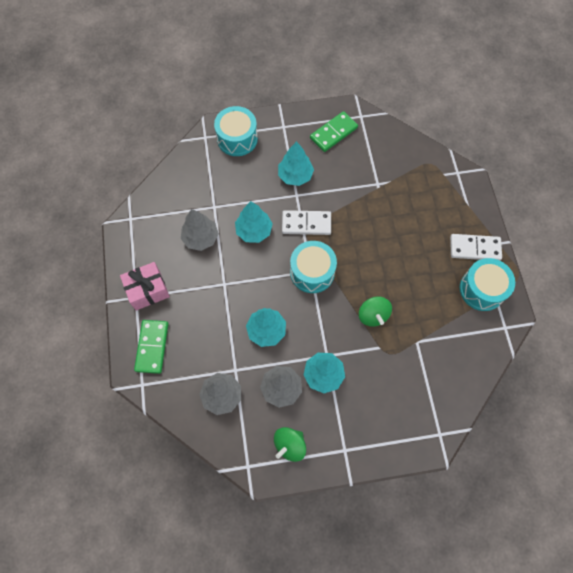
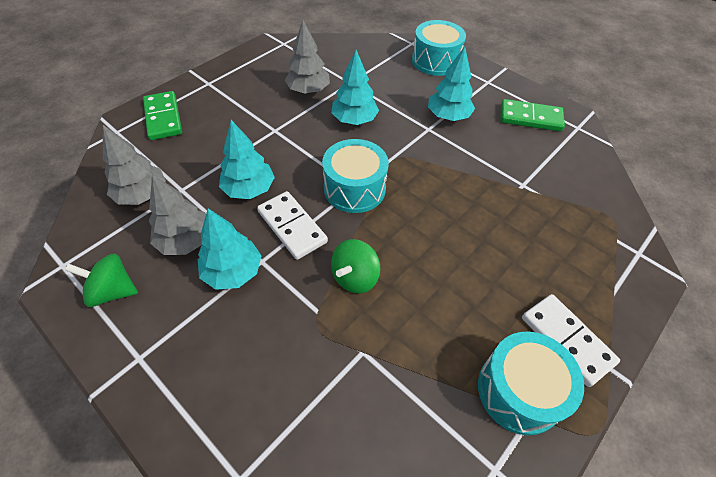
camera: 50 degrees right, 15 degrees down
pink gift [120,262,170,311] -> none
green domino [134,320,169,374] -> green domino turned 75 degrees counterclockwise [143,91,182,140]
white domino [282,210,331,235] -> white domino moved to [257,191,328,260]

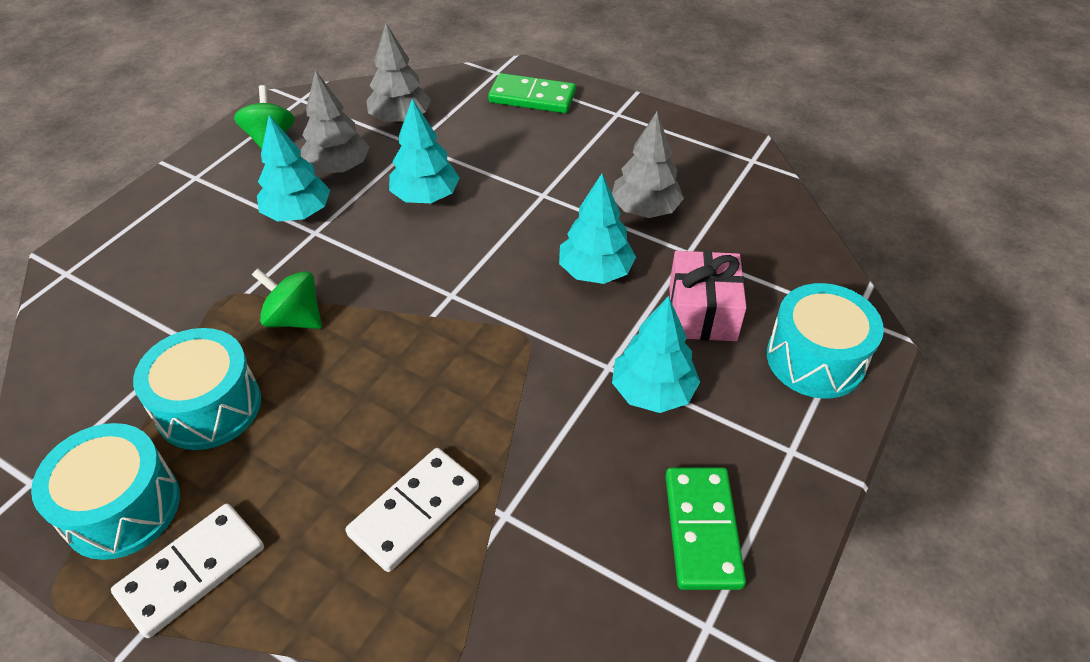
camera: 80 degrees right, 5 degrees down
green domino [143,91,182,140] -> green domino turned 45 degrees clockwise [488,73,576,113]
white domino [257,191,328,260] -> white domino moved to [345,448,479,572]
turquoise drum [322,139,389,213] -> turquoise drum moved to [133,328,261,450]
none -> pink gift [669,251,747,341]

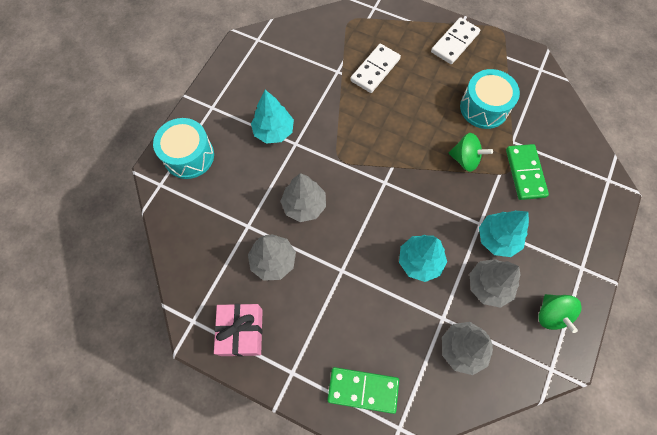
camera: 175 degrees right, 20 degrees up
turquoise drum [31,423,180,560] -> none
turquoise tree [559,174,636,284] -> grey tree [280,173,326,222]
green domino [665,467,746,590] -> green domino moved to [506,144,549,200]
pink gift [669,251,747,341] -> pink gift moved to [214,304,263,356]

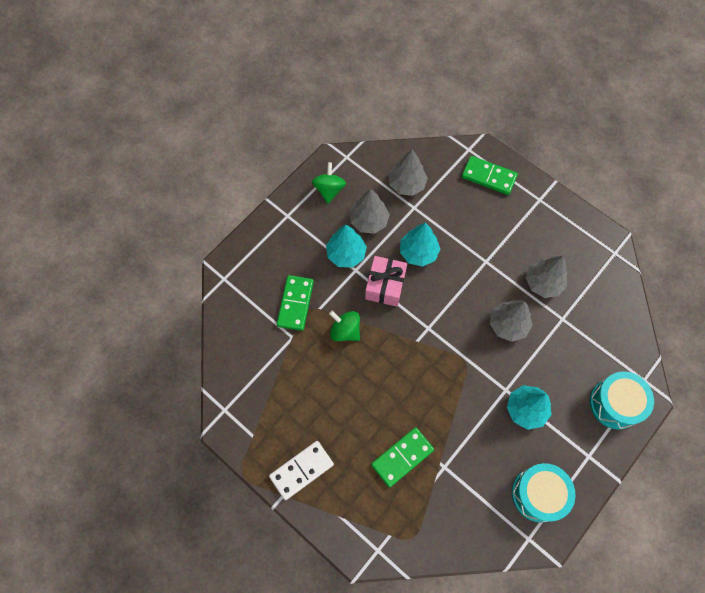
camera: 165 degrees left, 0 degrees up
pink gift [214,304,263,356] -> pink gift moved to [365,256,407,307]
white domino [350,44,401,93] -> green domino [371,427,434,488]
turquoise drum [460,69,520,129] -> turquoise drum moved to [512,463,576,523]

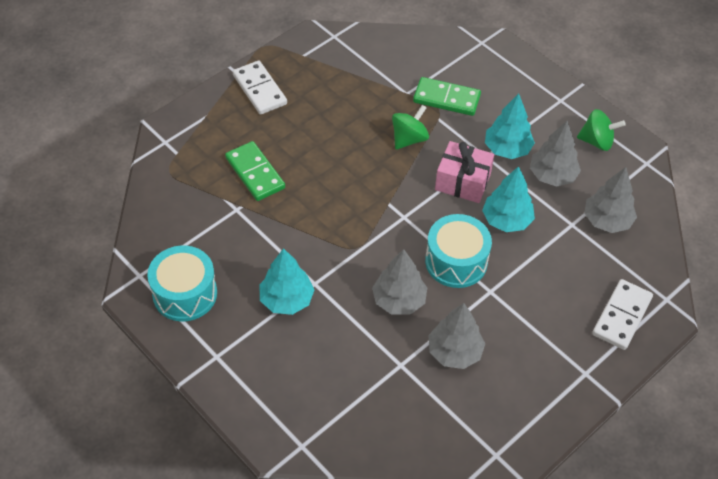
camera: 95 degrees right, 15 degrees down
green domino [462,156,518,195] -> white domino [592,279,653,350]
turquoise drum [590,371,654,430] -> turquoise drum moved to [425,214,492,288]

